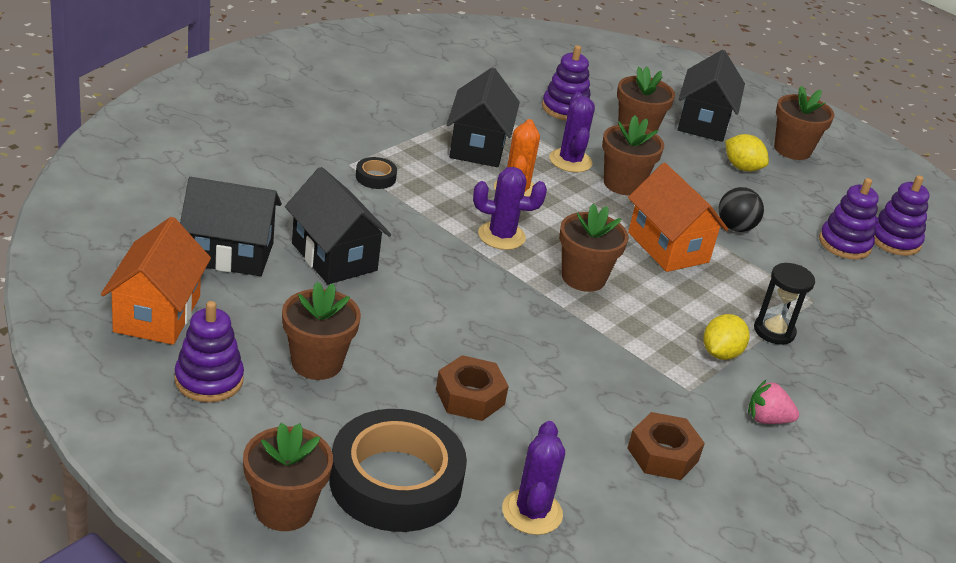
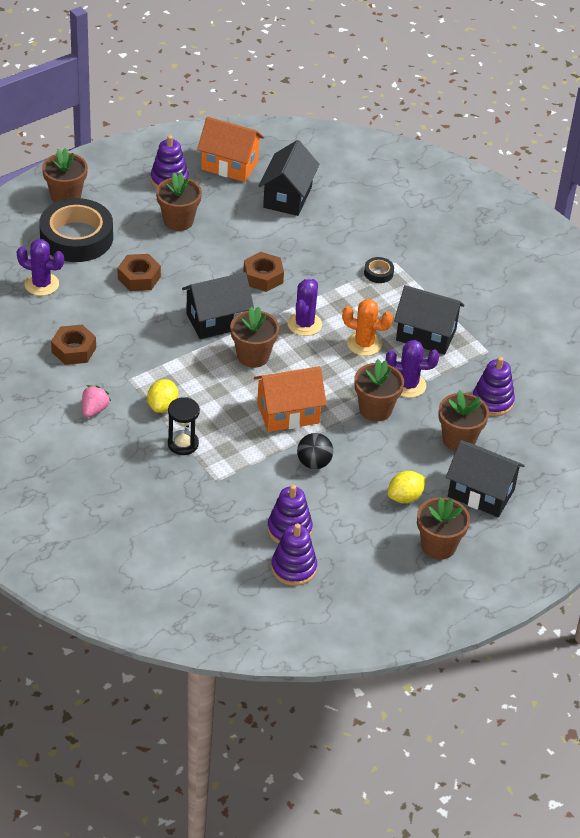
camera: 105 degrees right, 10 degrees up
black house [285,167,391,284] -> black house moved to [182,272,254,339]
yellow lemon [703,314,749,360] -> yellow lemon turned 60 degrees clockwise [147,379,178,413]
none -> brown nut [243,252,284,292]

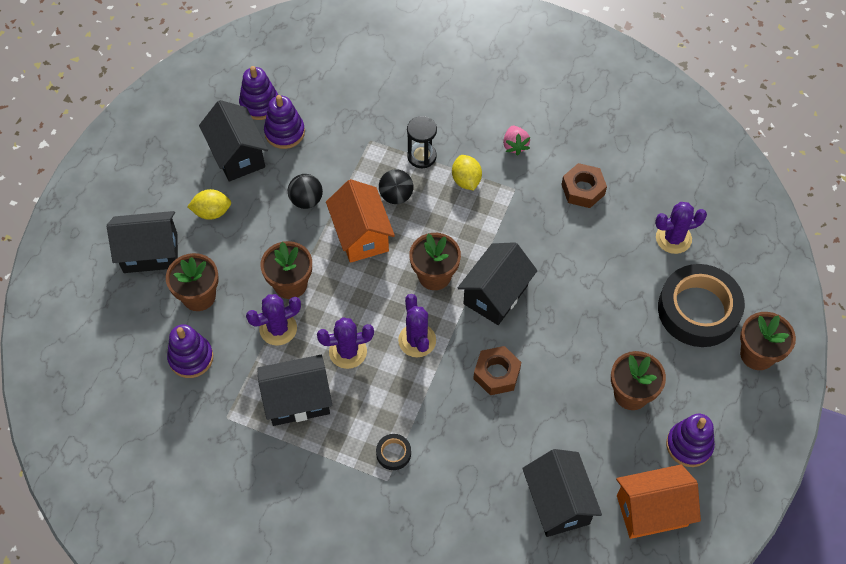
camera: 150 degrees right, 15 degrees up
brown nut [118,254,161,291] -> none
orange house [254,366,327,432] -> orange house turned 60 degrees counterclockwise [326,179,395,263]
orange cactus [342,299,393,356] -> purple cactus [317,317,374,369]
yellow lemon [388,471,426,503] -> yellow lemon turned 60 degrees clockwise [187,189,231,220]
brown flower pot [417,497,470,560] -> none
none -> black house [199,100,268,181]
none -> black ball [379,169,413,204]

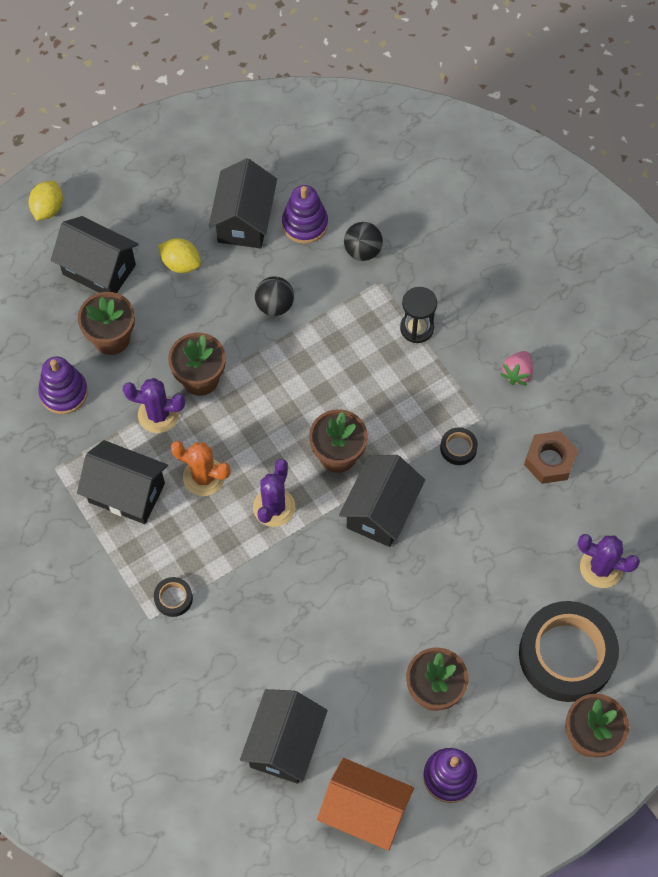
camera: 35 degrees right, 5 degrees up
purple stacking toy [239,66,278,120] -> none
purple cactus [317,317,374,369] -> orange cactus [171,441,231,496]
orange house [326,179,395,263] -> none
black ball [379,169,413,204] -> black ball moved to [344,222,383,261]
yellow lemon [452,155,482,190] -> yellow lemon moved to [29,180,63,221]
black house [458,242,538,325] -> black house turned 45 degrees counterclockwise [339,455,425,547]
brown nut [473,346,521,395] -> none
none -> black tape [440,427,478,465]

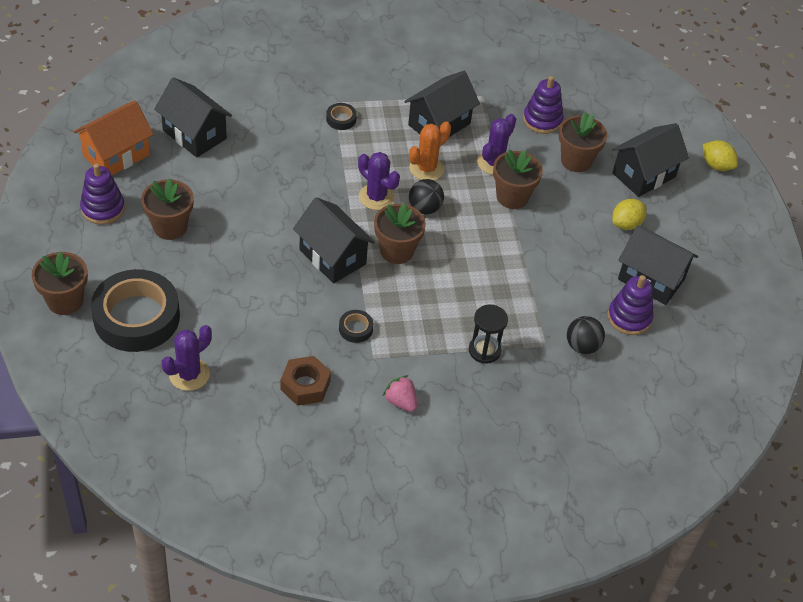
camera: 110 degrees right, 15 degrees down
black ball [255,276,294,316] -> black ball moved to [409,179,444,214]

